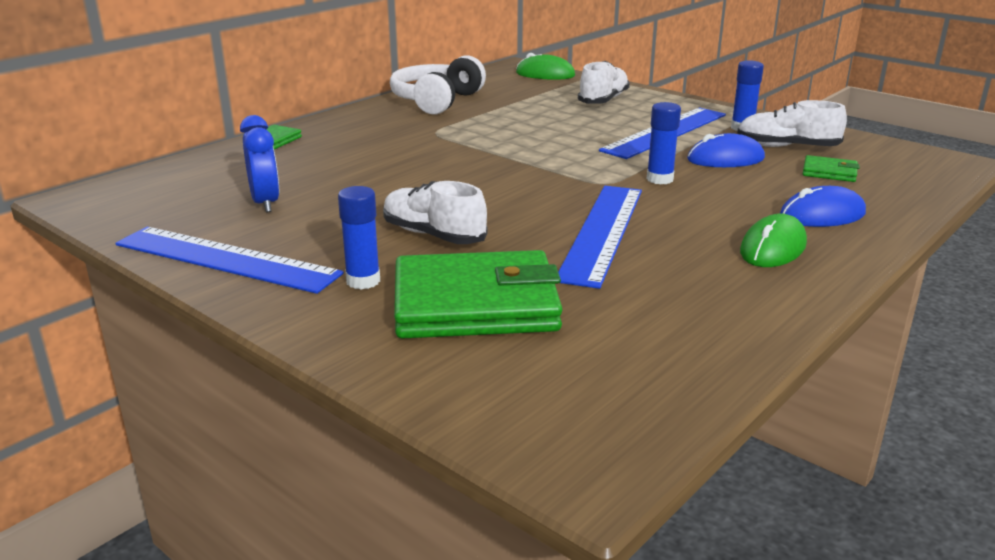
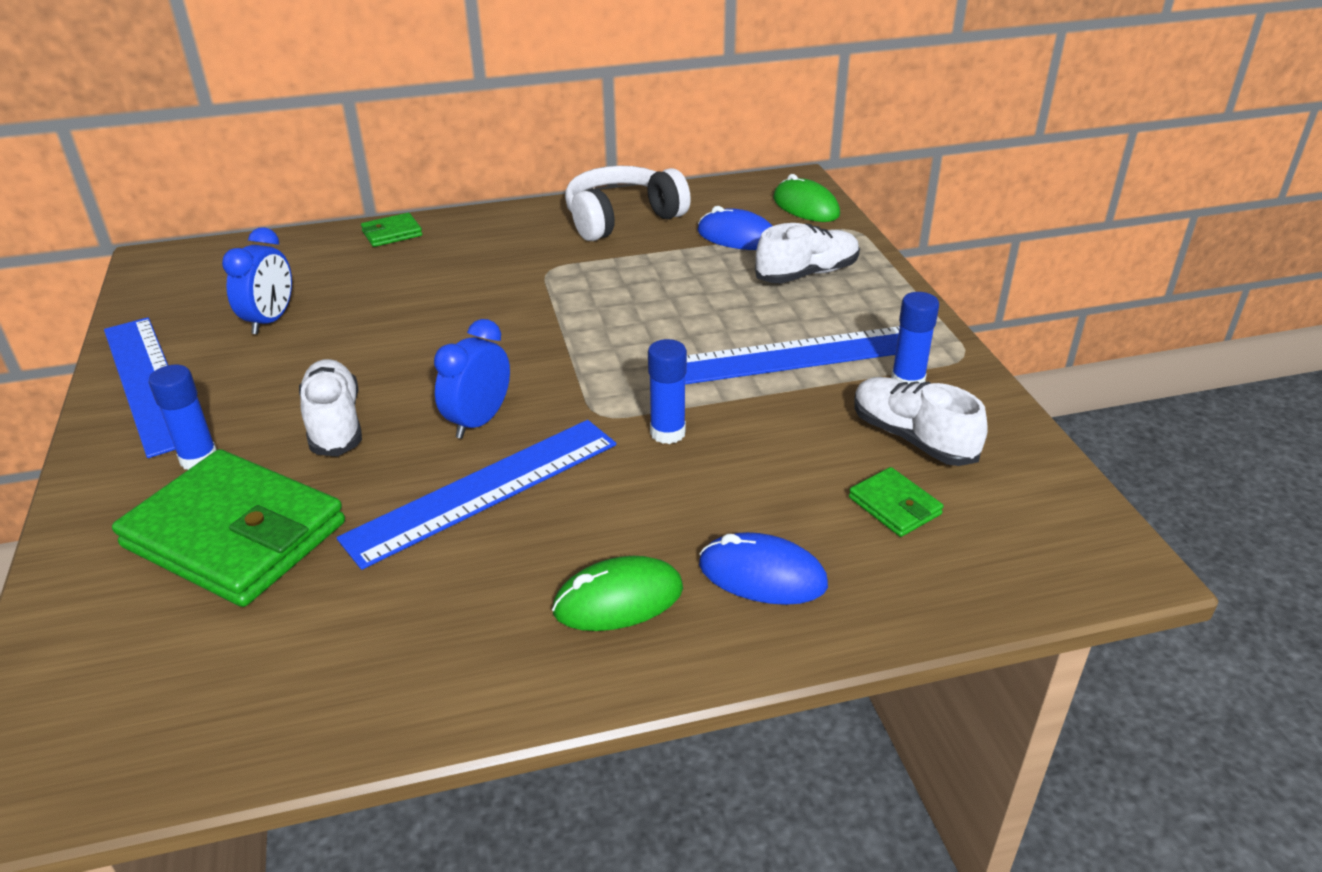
camera: 35 degrees right, 10 degrees up
blue mouse [687,133,765,167] -> blue mouse moved to [697,206,772,250]
none -> blue clock [434,319,510,439]

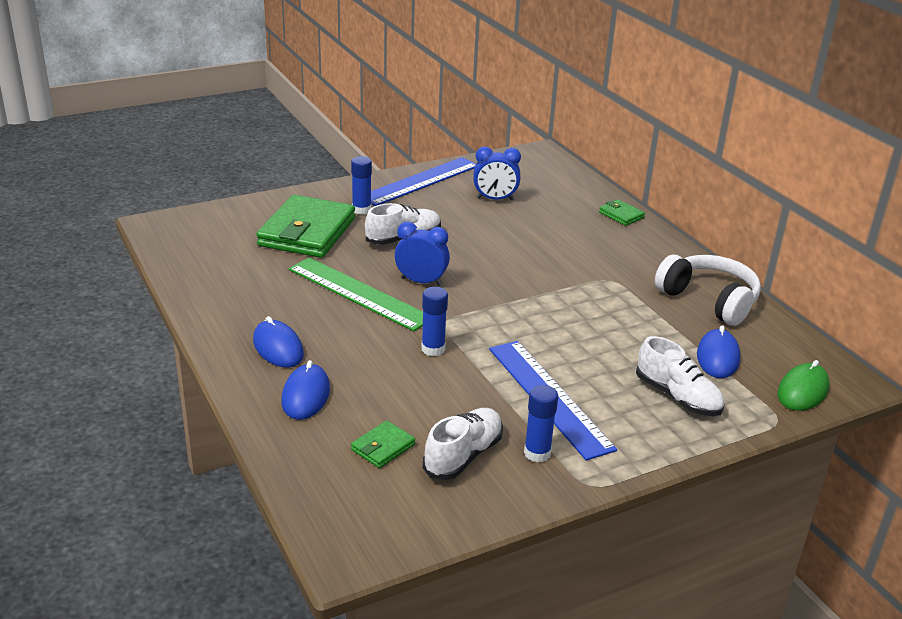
camera: 75 degrees right, 5 degrees down
blue ruler [337,420,616,570] -> green ruler [288,257,423,331]
green mouse [552,556,683,631] -> blue mouse [253,316,304,368]

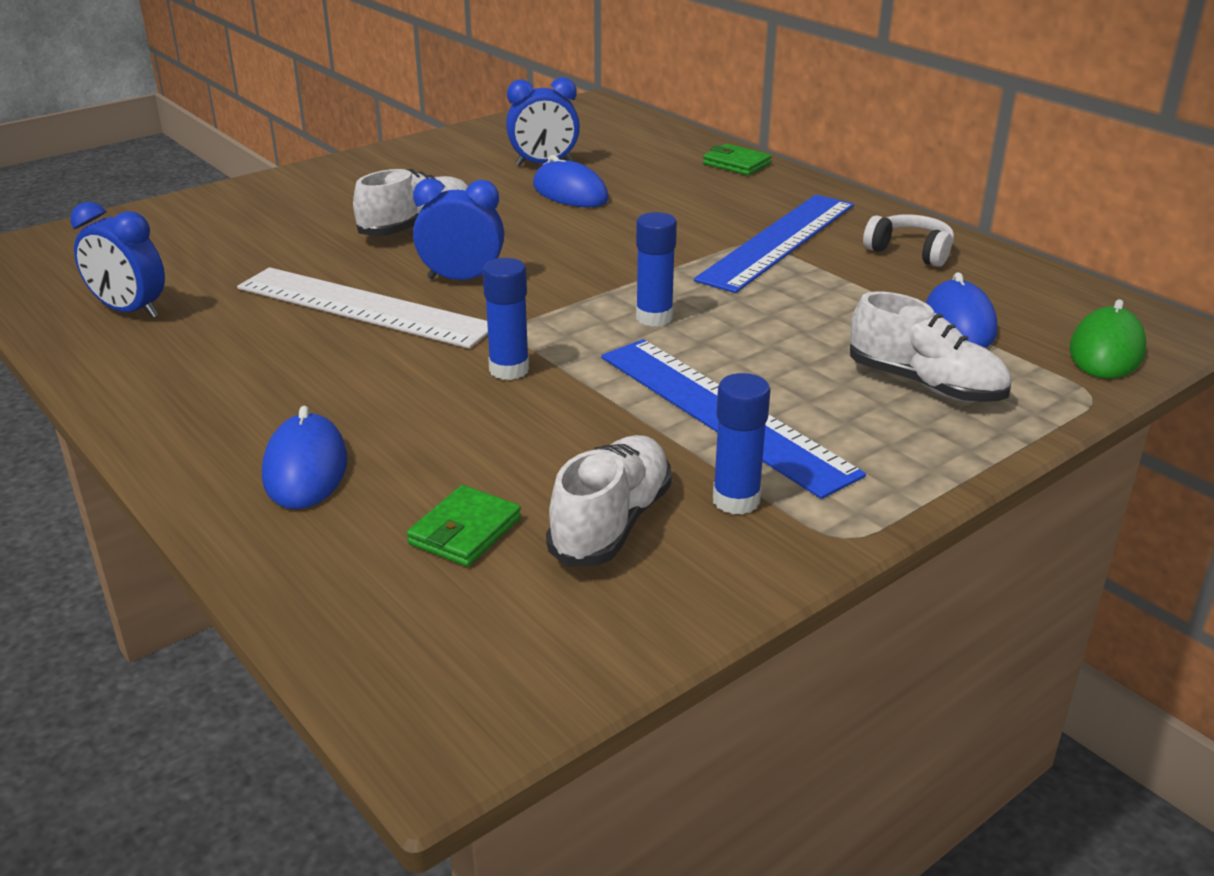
camera: 10 degrees left, 0 degrees up
blue mouse [253,316,304,368] -> blue mouse moved to [533,155,609,208]
green wallet [256,195,355,258] -> none
green ruler [288,257,423,331] -> white ruler [237,267,488,349]
blue glue stick [351,156,372,215] -> blue glue stick moved to [636,212,677,326]
blue ruler [371,157,476,206] -> blue ruler moved to [694,195,854,293]
white headphones [655,255,761,326] -> white headphones [863,214,954,267], size x0.57
none -> blue clock [71,202,165,318]

